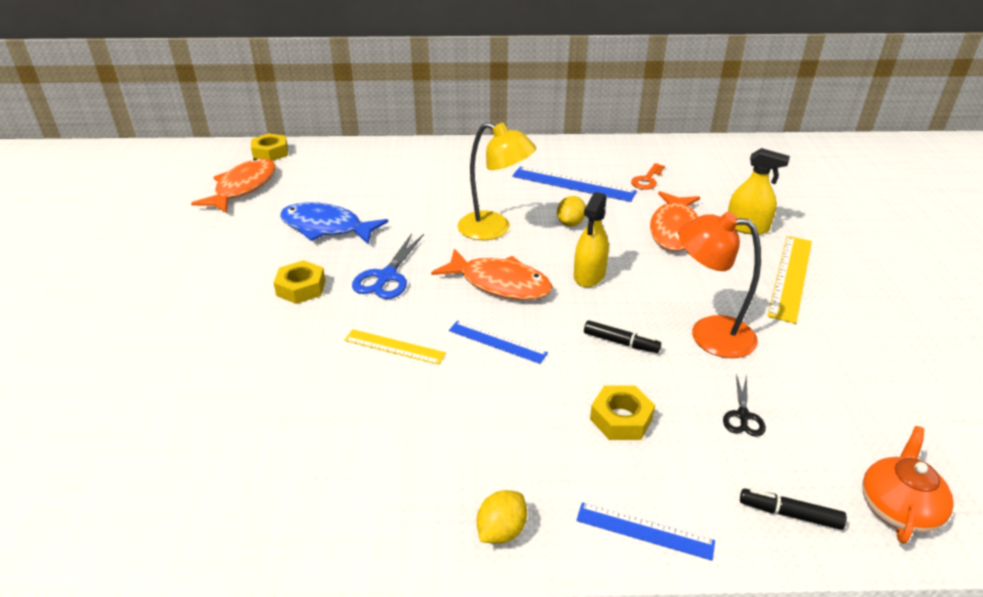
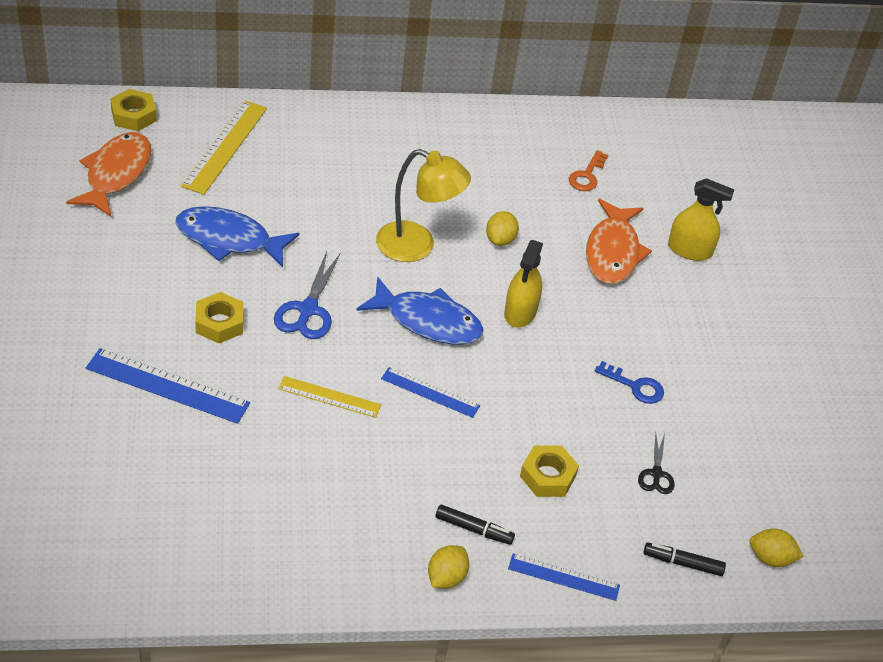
camera: 10 degrees left, 10 degrees up
orange fish [431,248,553,300] -> blue fish [356,276,483,345]
blue ruler [512,167,637,202] -> blue ruler moved to [86,348,250,424]
black marker [584,320,661,353] -> black marker moved to [436,504,515,545]
orange lamp [678,212,761,358] -> blue key [595,361,664,404]
yellow ruler [767,236,812,324] -> yellow ruler moved to [181,101,267,195]
orange teapot [862,426,954,544] -> yellow lemon [750,529,804,567]

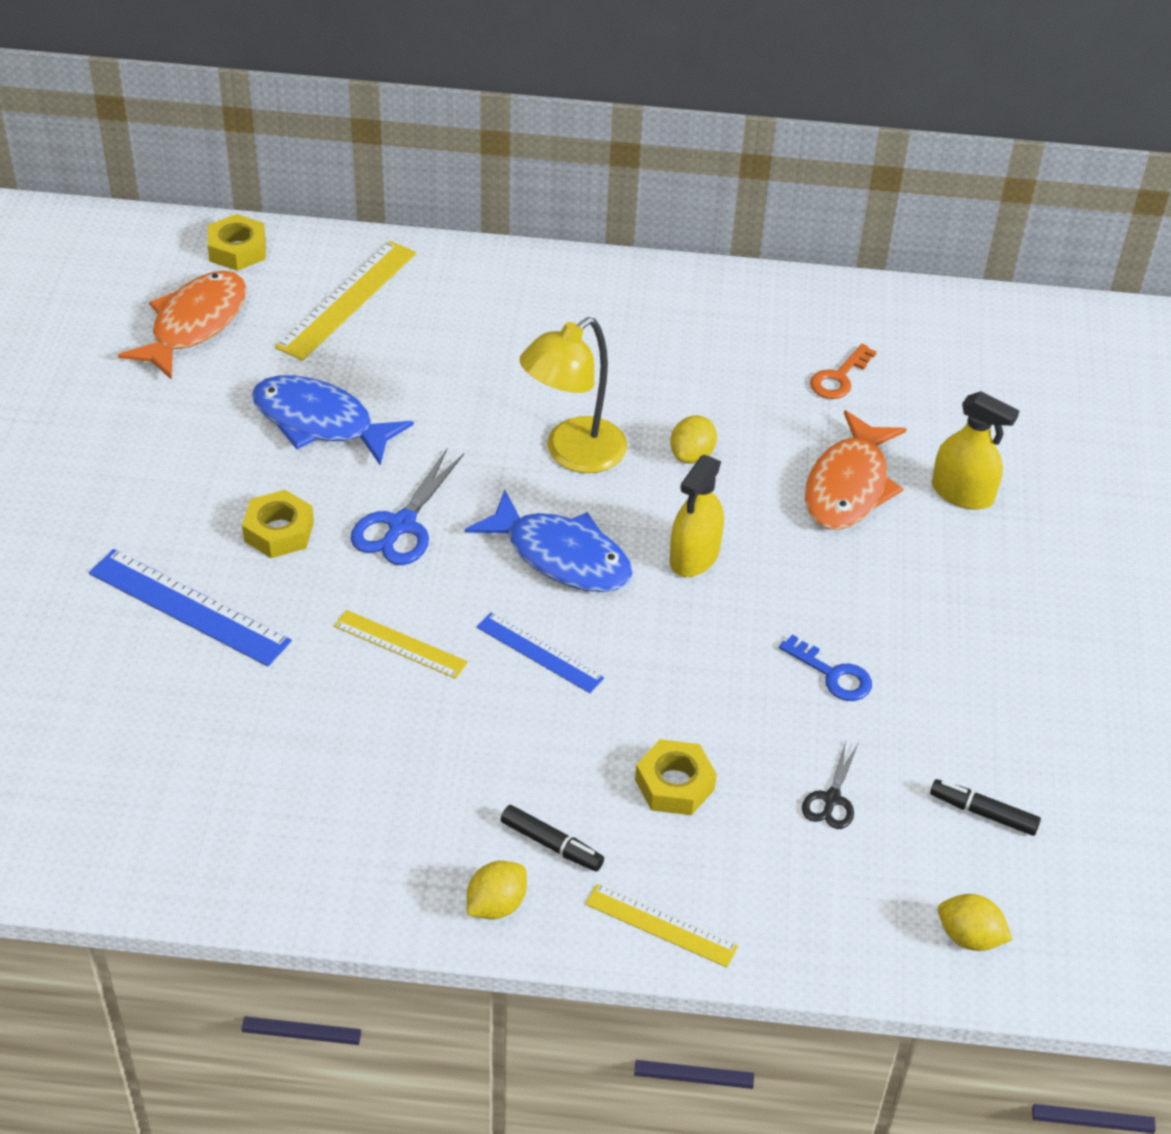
camera: 15 degrees right, 0 degrees up
yellow lamp [376,149,471,262] -> yellow lamp turned 105 degrees clockwise [520,317,627,473]
blue ruler [508,554,620,601] -> yellow ruler [585,884,738,967]
black marker [643,543,726,576] -> black marker moved to [930,779,1041,836]

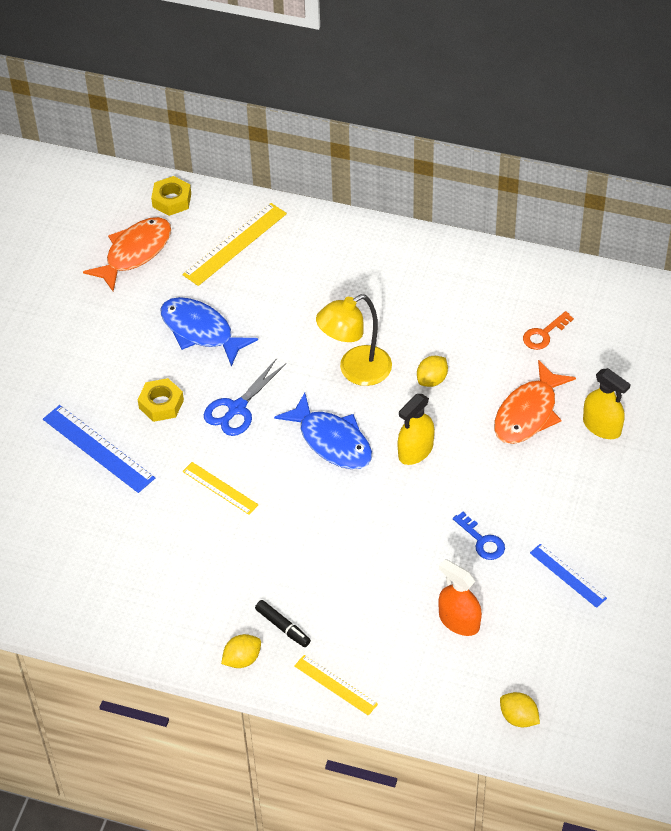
camera: 15 degrees right, 5 degrees up
blue ruler [477,612,604,693] -> blue ruler moved to [530,544,607,608]
yellow nut [635,739,717,815] -> none
black scissors [802,740,859,829] -> orange spray bottle [438,559,482,636]
black marker [930,779,1041,836] -> none

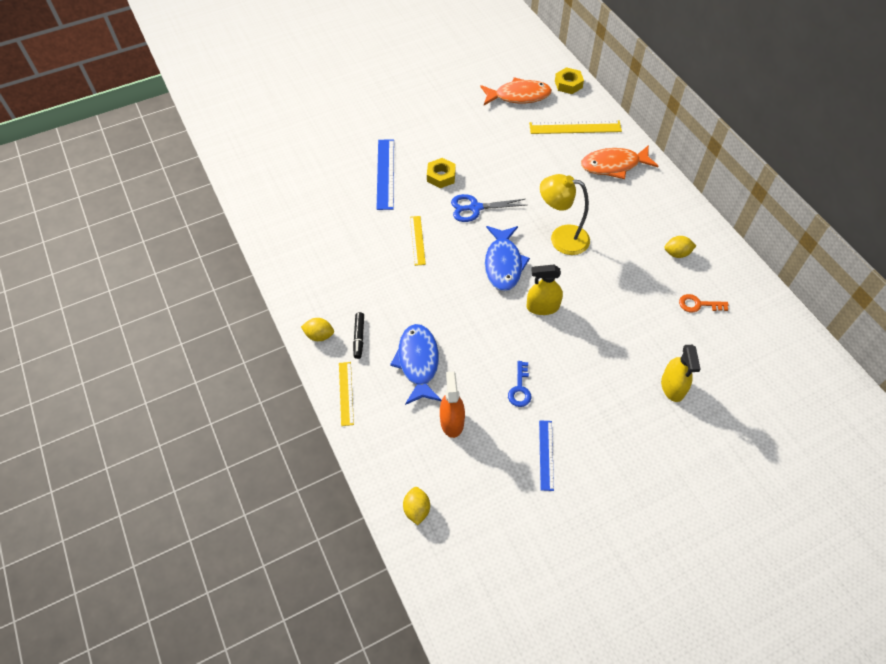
camera: 45 degrees right, 5 degrees up
blue fish [161,297,258,367] -> blue fish moved to [390,324,442,405]
yellow lemon [417,356,448,387] -> yellow lemon moved to [664,236,696,258]
orange fish [494,360,576,444] -> orange fish moved to [581,145,658,179]

